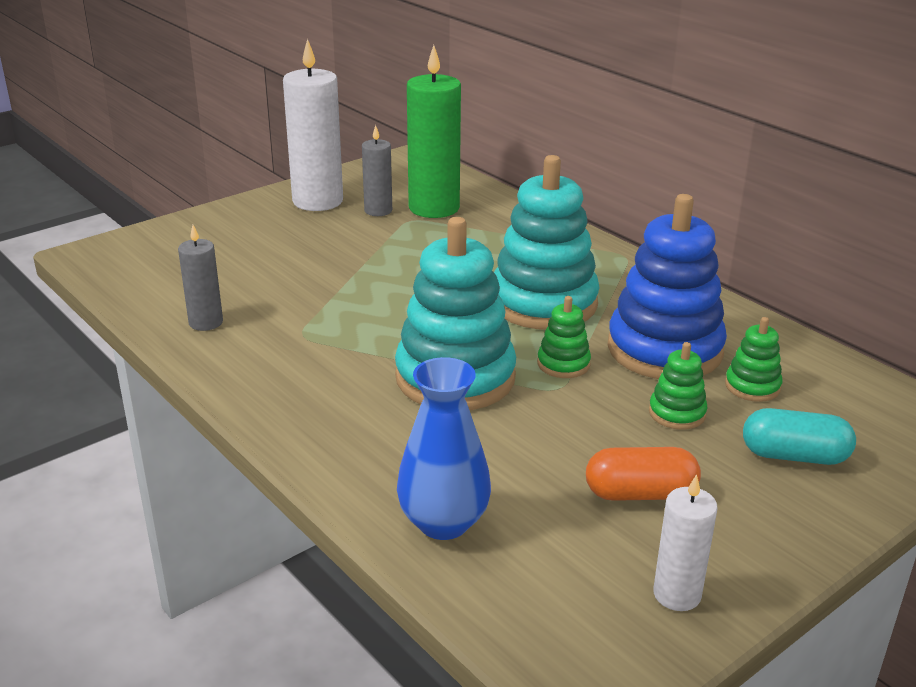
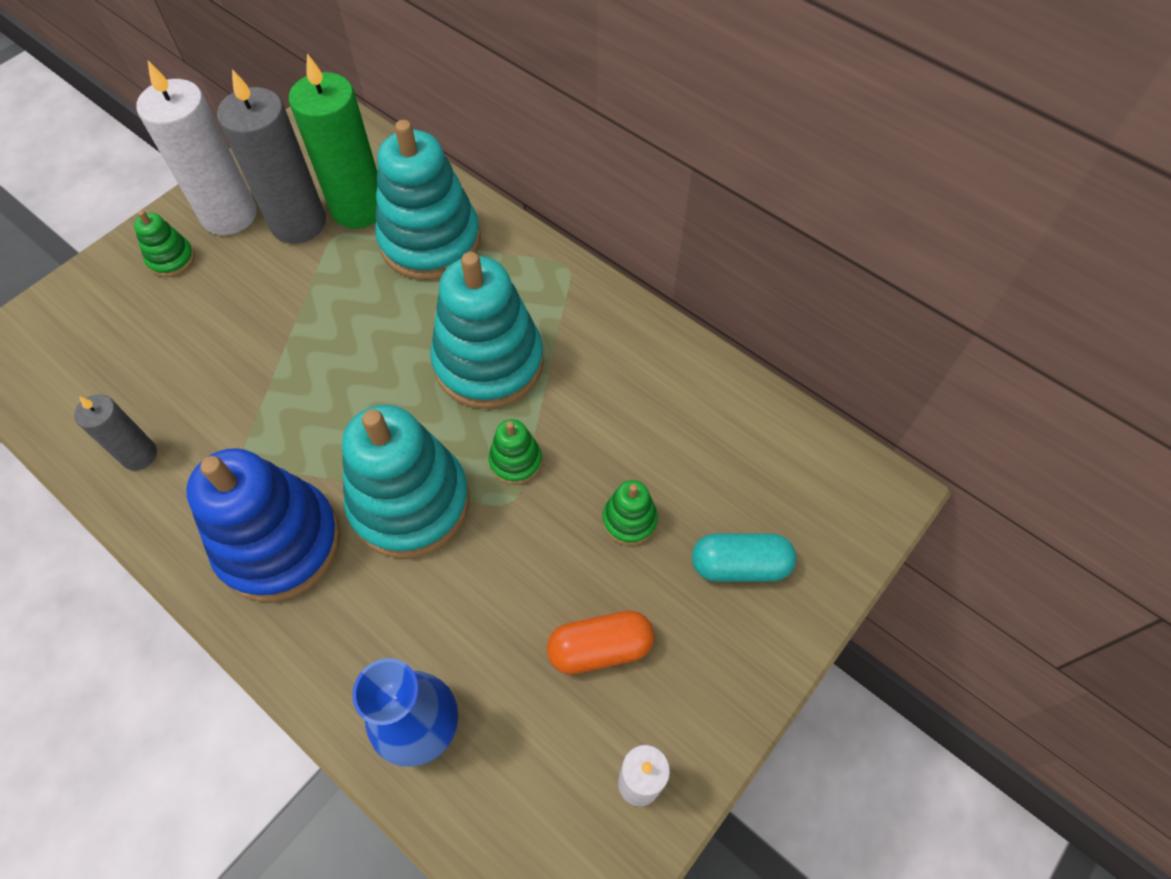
camera: 10 degrees left, 30 degrees up
grey candle [362,125,392,216] -> grey candle [217,69,326,244], size x1.84
blue stacking toy [608,194,727,379] -> blue stacking toy moved to [186,448,341,602]
green stacking toy [725,317,783,402] -> green stacking toy moved to [134,210,195,277]
none -> turquoise stacking toy [375,120,481,280]

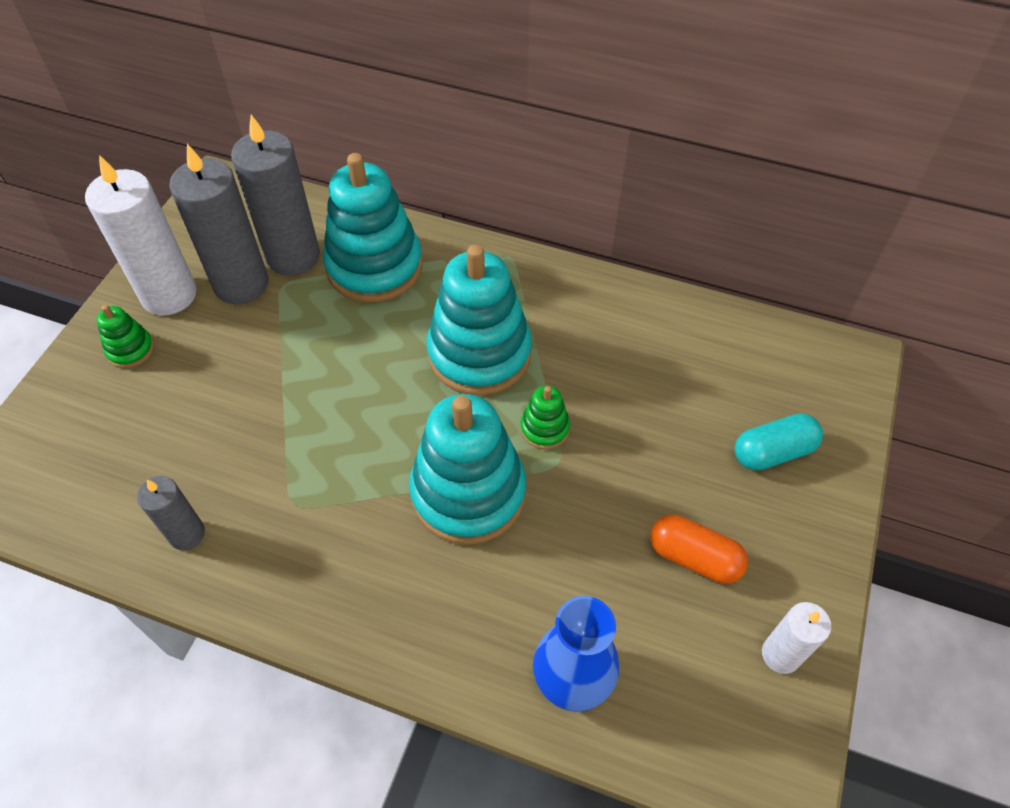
camera: 20 degrees left, 5 degrees down
blue stacking toy [186,448,341,602] -> none
green candle [289,53,378,229] -> grey candle [231,115,320,276]
orange capsule [547,611,654,674] -> orange capsule turned 60 degrees clockwise [650,515,748,584]
green stacking toy [602,480,658,546] -> none

